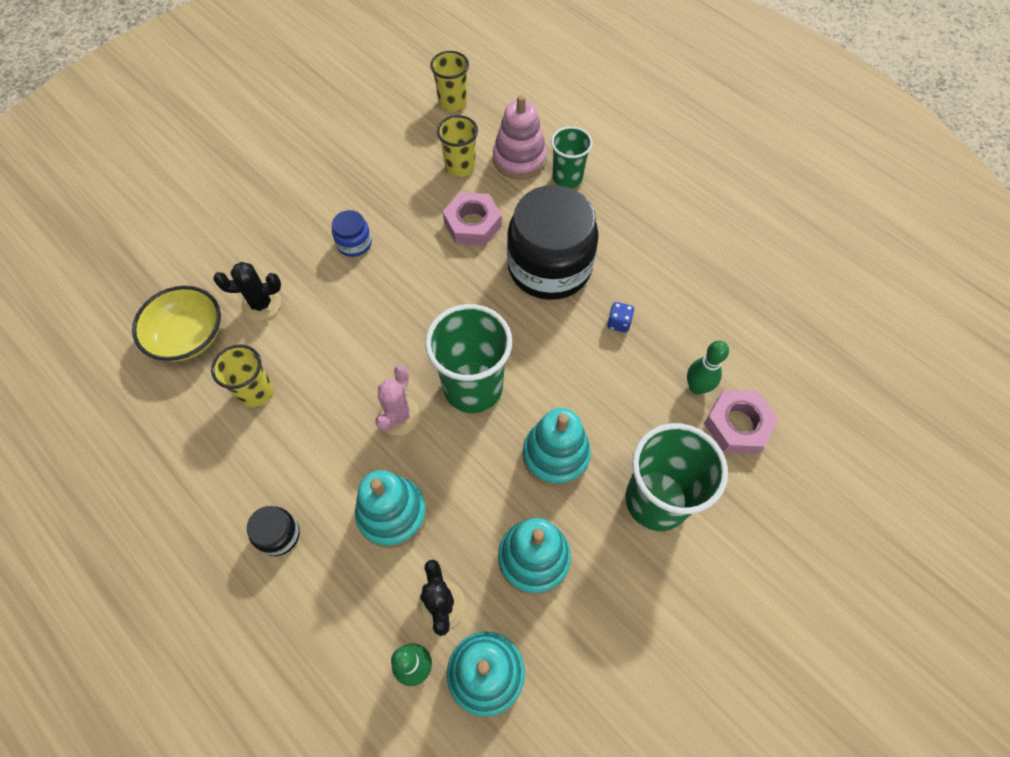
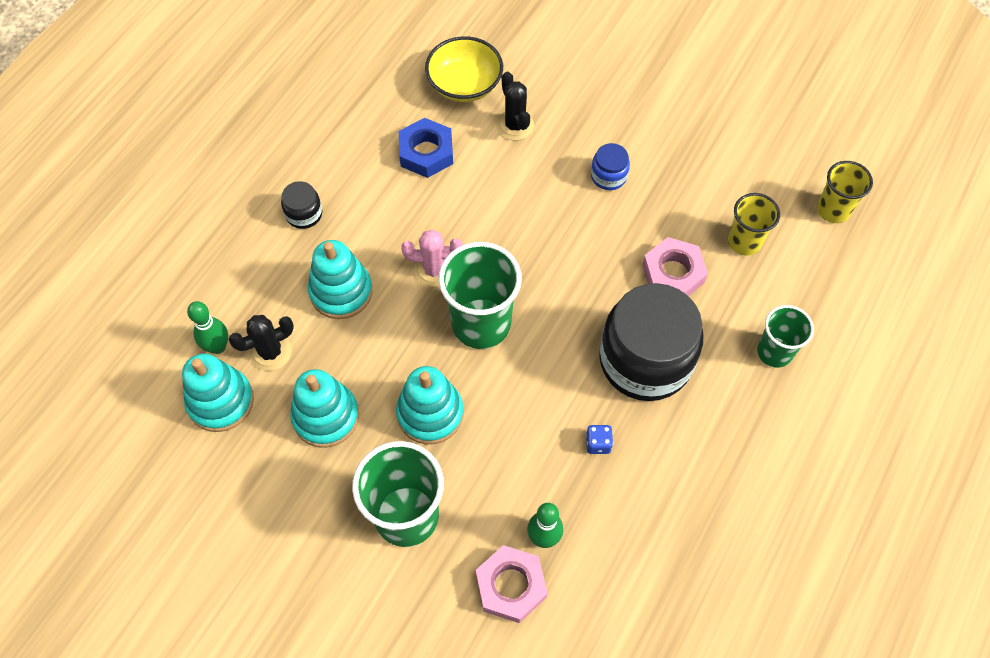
camera: 75 degrees right, 0 degrees up
yellow cup [211,344,273,408] -> blue nut [399,118,453,178]
pink stacking toy [493,95,547,180] -> none

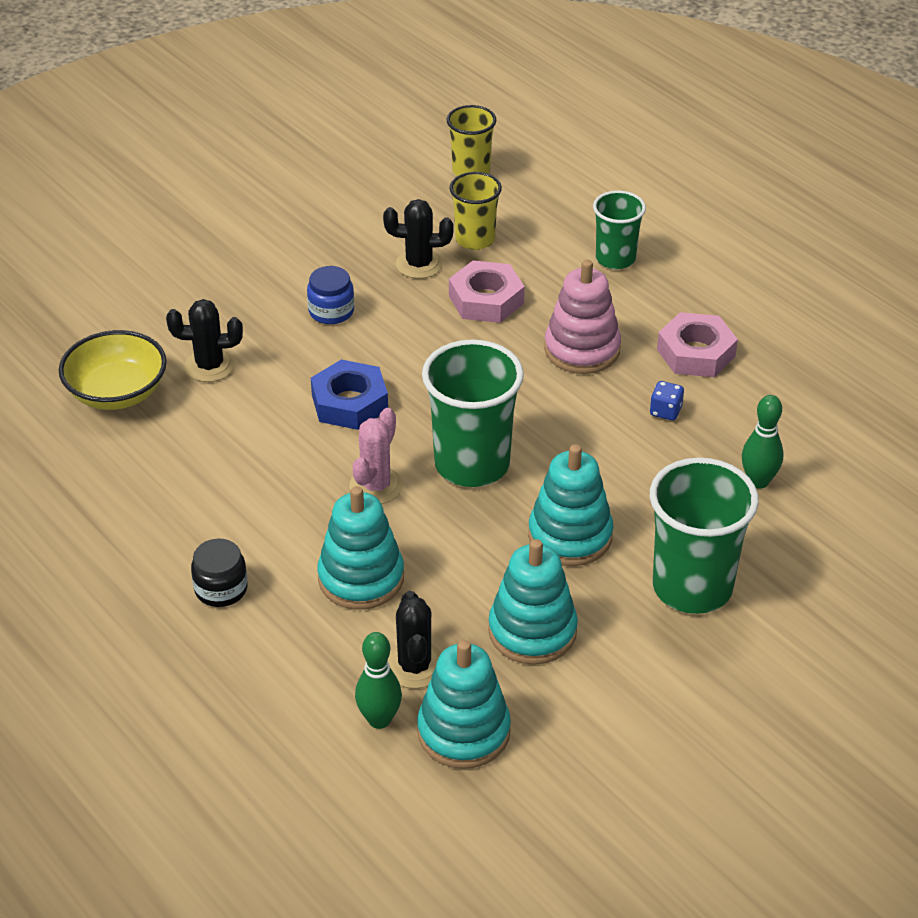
camera: 70 degrees left, 20 degrees down
blue nut [399,118,453,178] -> blue nut moved to [311,360,388,430]
pink nut [476,545,547,623] -> pink nut moved to [657,312,738,377]
black jar [599,283,703,401] -> pink stacking toy [544,260,621,374]
none -> black cactus [383,199,454,279]

